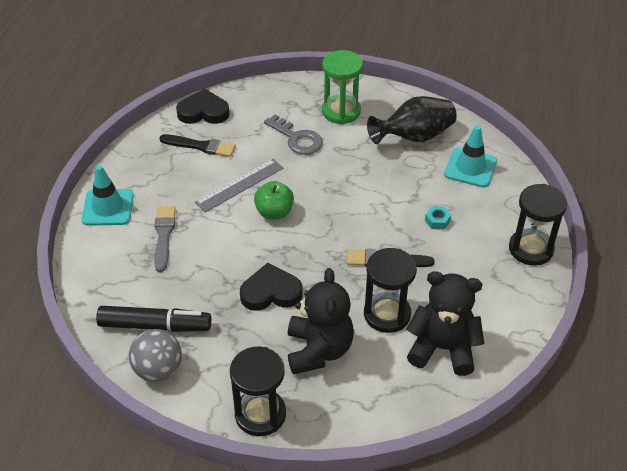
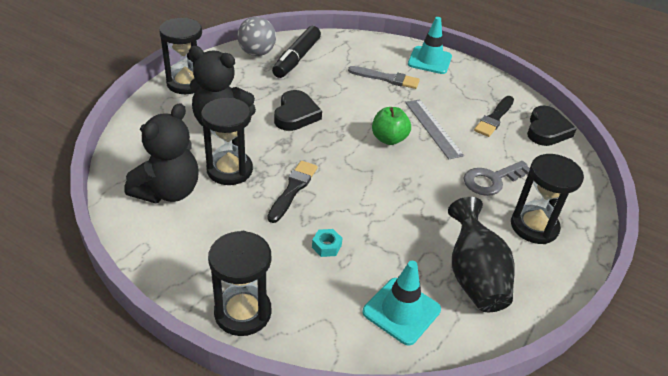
camera: 105 degrees right, 5 degrees down
green hourglass [322,50,363,124] -> black hourglass [511,154,584,244]

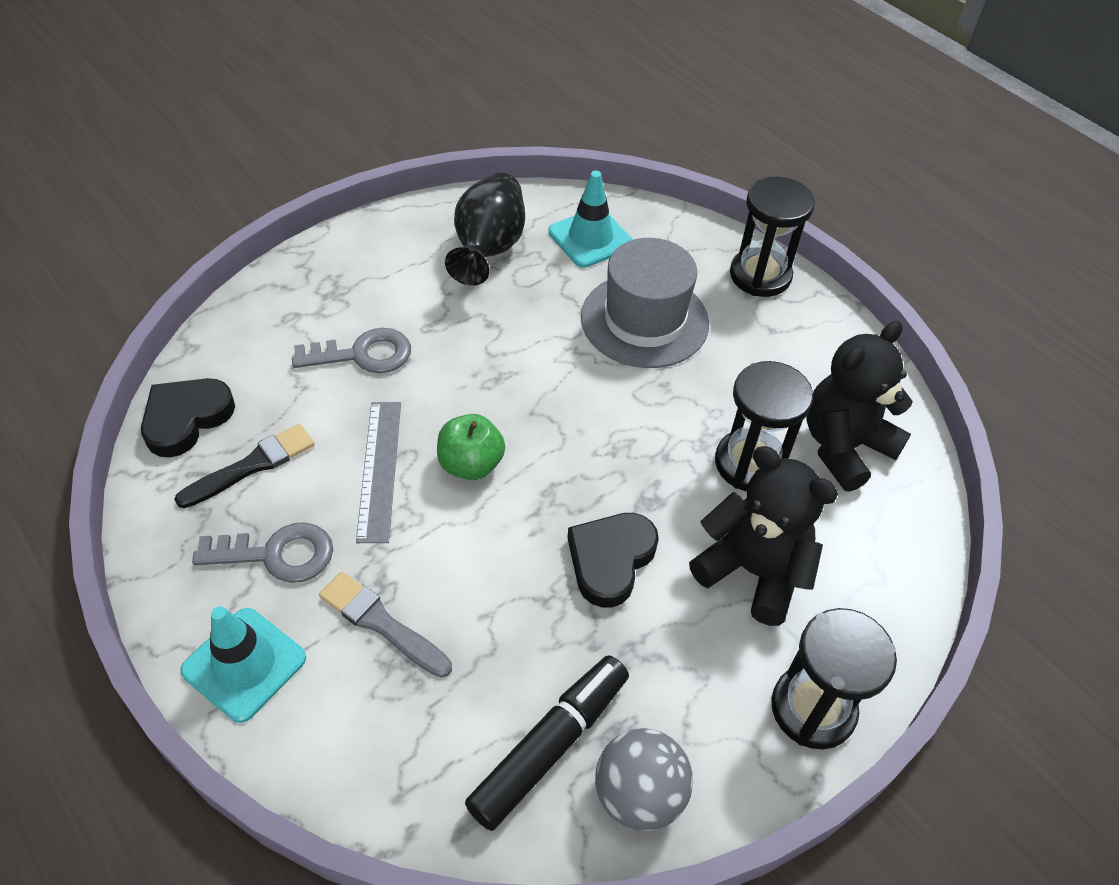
camera: 160 degrees left, 10 degrees up
black brush [267,161,318,223] -> none
turquoise nut [312,229,342,257] -> grey hat [581,238,709,368]
black hourglass [511,154,584,244] -> none
none -> grey key [192,522,333,583]

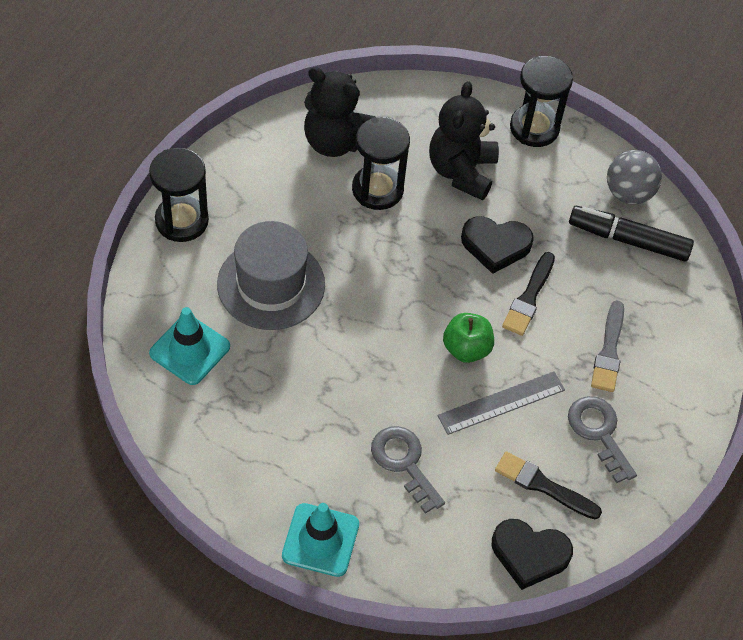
camera: 115 degrees left, 5 degrees up
turquoise traffic cone [180,606,306,723] -> turquoise traffic cone moved to [282,503,359,577]
black vase [445,172,525,286] -> none
none -> black brush [502,252,555,336]

